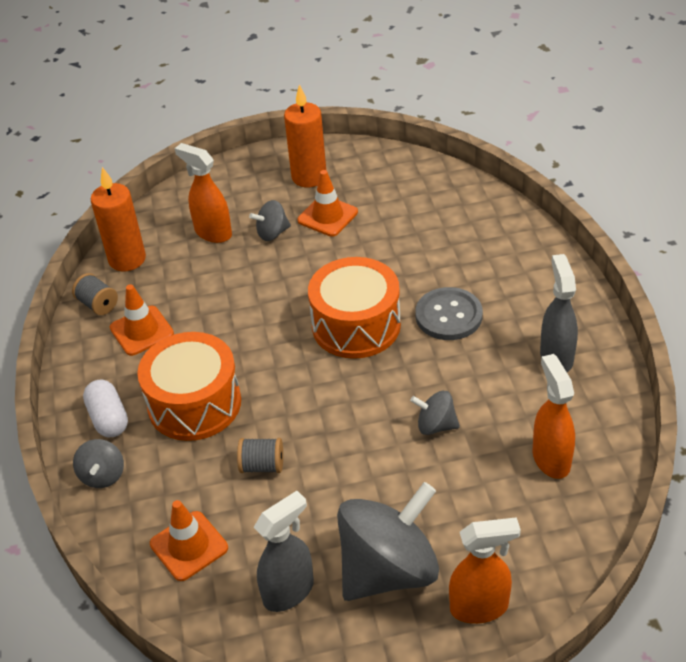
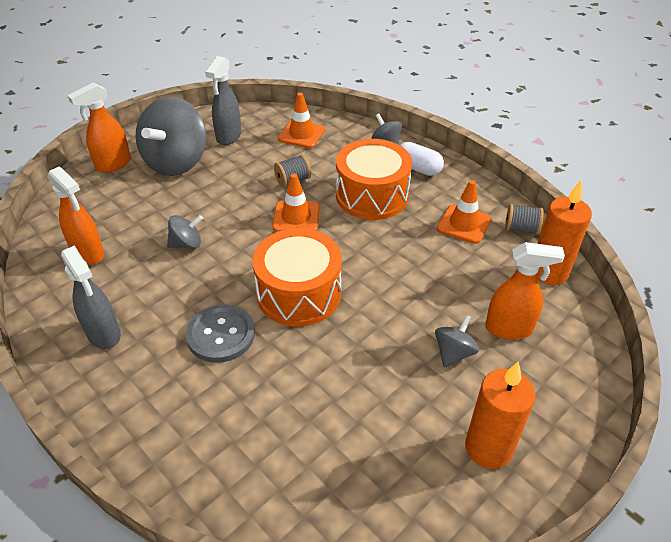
camera: 145 degrees right, 0 degrees up
orange traffic cone [297,170,358,237] -> orange traffic cone moved to [272,173,319,232]

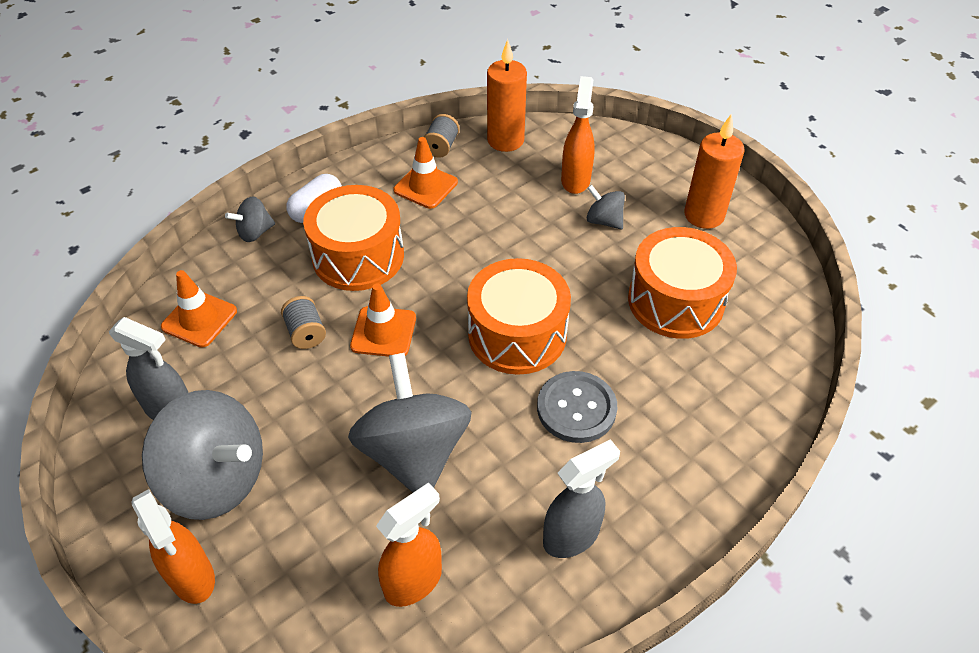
camera: 85 degrees left, 5 degrees up
grey spinning top [167,215,203,249] -> grey spinning top [348,353,472,493], size x2.15
none -> orange drum [628,227,737,339]

